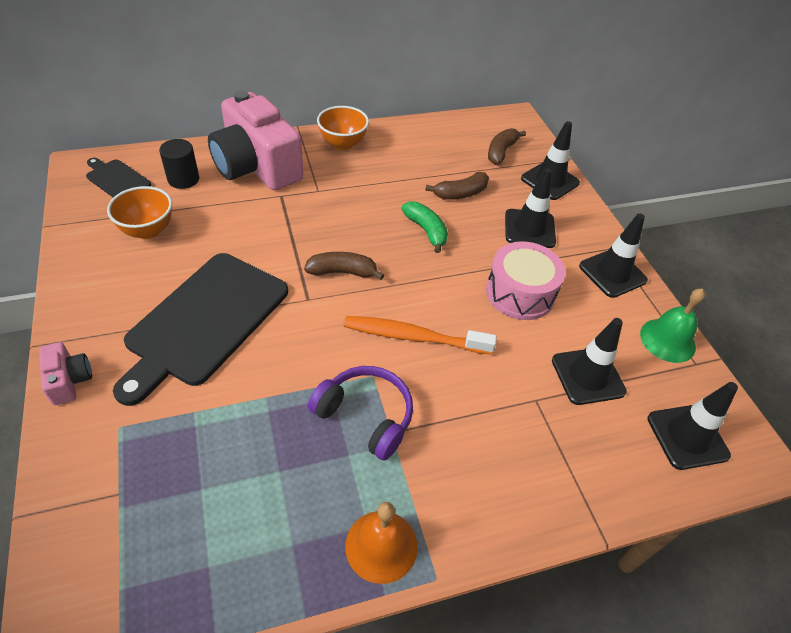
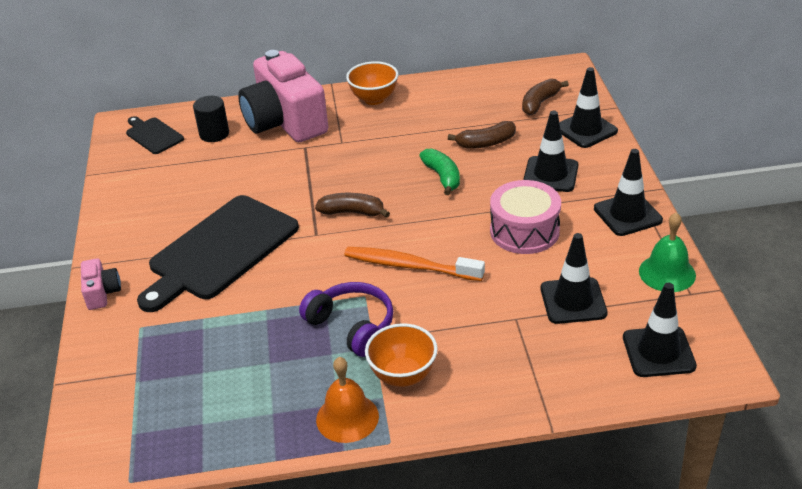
camera: 15 degrees right, 10 degrees down
orange bowl [107,186,172,239] -> orange bowl moved to [365,323,438,387]

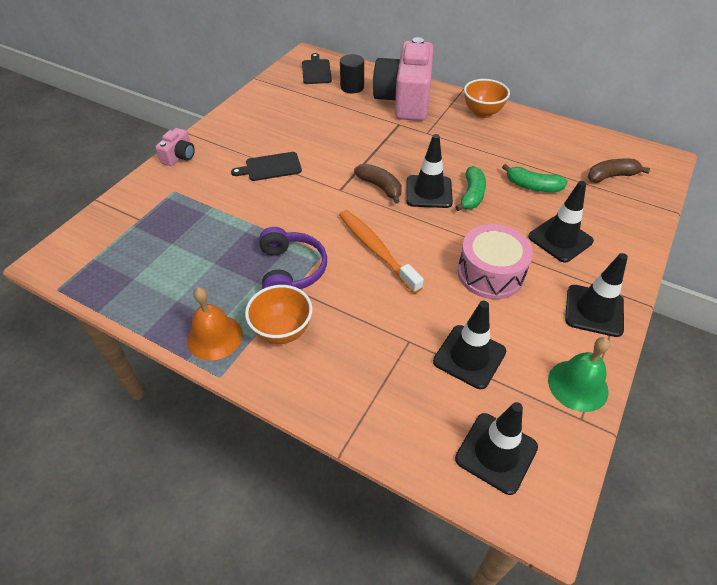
camera: 35 degrees right, 10 degrees up
black cutting board [137,195,299,312] -> black cutting board [231,152,302,181], size x0.48
brown banana [448,121,516,149] -> green banana [502,164,568,192]
black traffic cone [559,67,618,148] -> black traffic cone moved to [406,134,453,208]

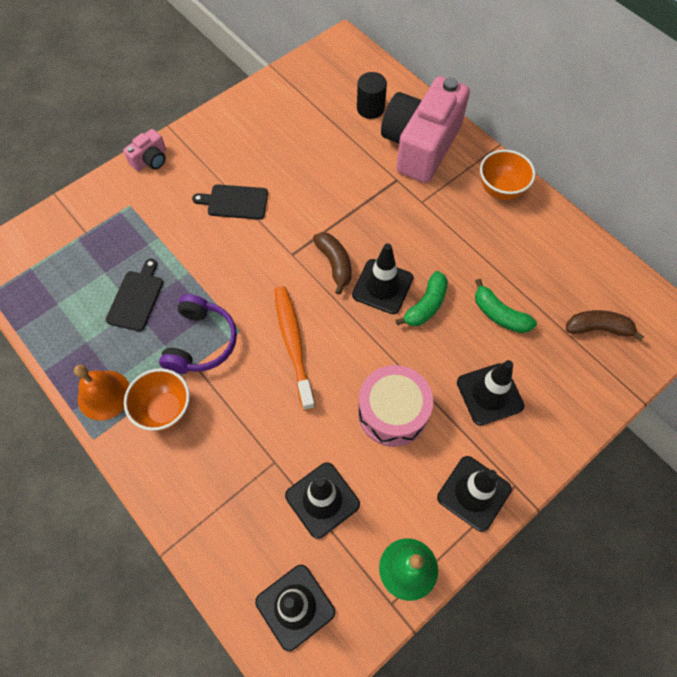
camera: 20 degrees right, 15 degrees up
black cutting board [302,53,332,84] -> black cutting board moved to [106,258,163,331]

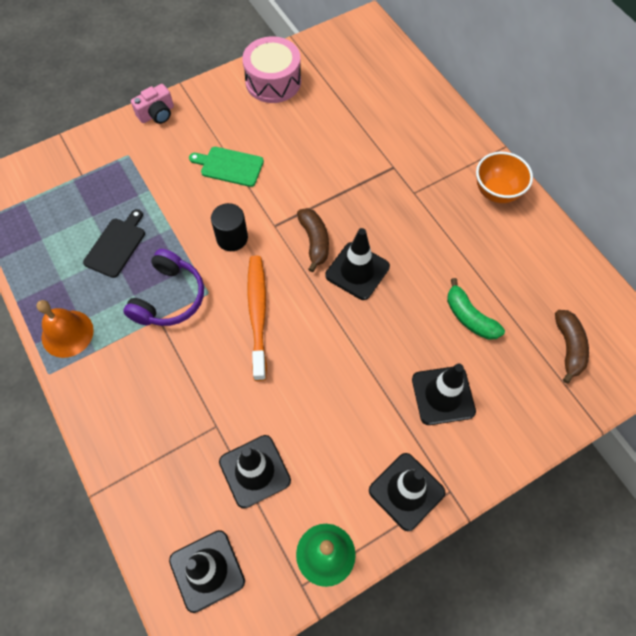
camera: 10 degrees right, 0 degrees up
orange bowl [124,368,190,431] -> none
black cutting board [192,184,268,220] -> green cutting board [189,147,264,187]
black cylinder [357,72,387,119] -> black cylinder moved to [211,203,248,251]
pink drum [358,365,433,447] -> pink drum moved to [242,36,301,103]
pink camera [381,76,470,183] -> none
green banana [395,271,448,326] -> none
brown banana [566,310,645,341] -> brown banana turned 75 degrees clockwise [555,310,589,384]

